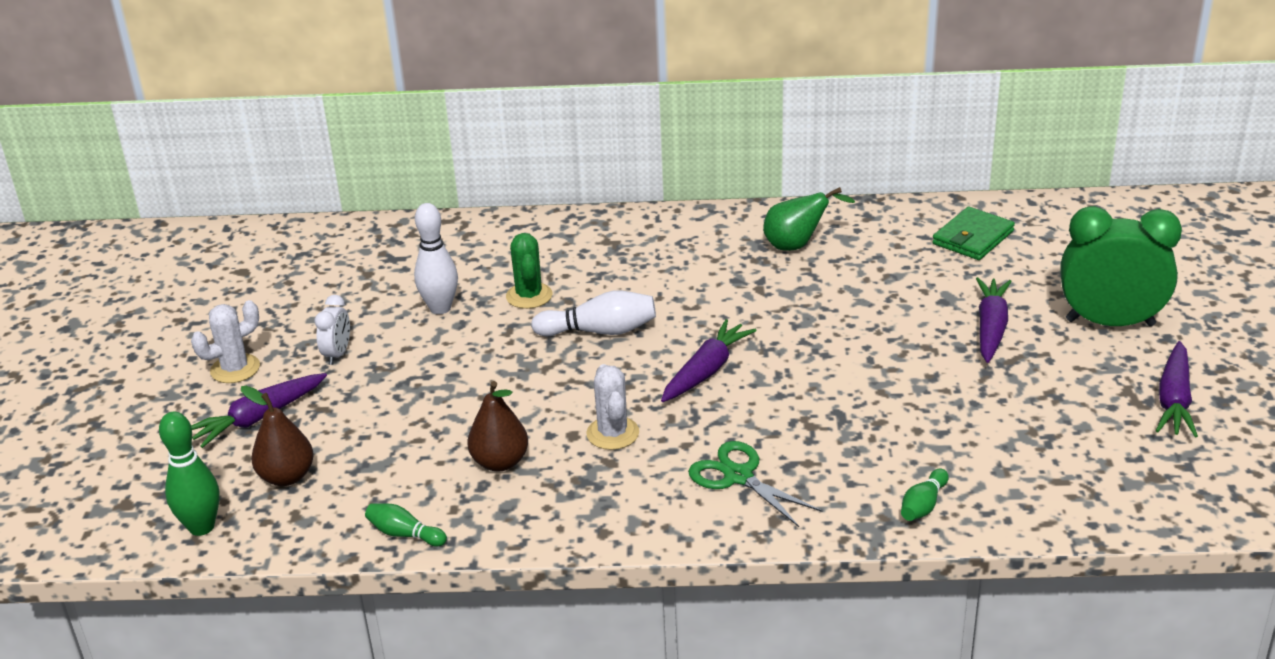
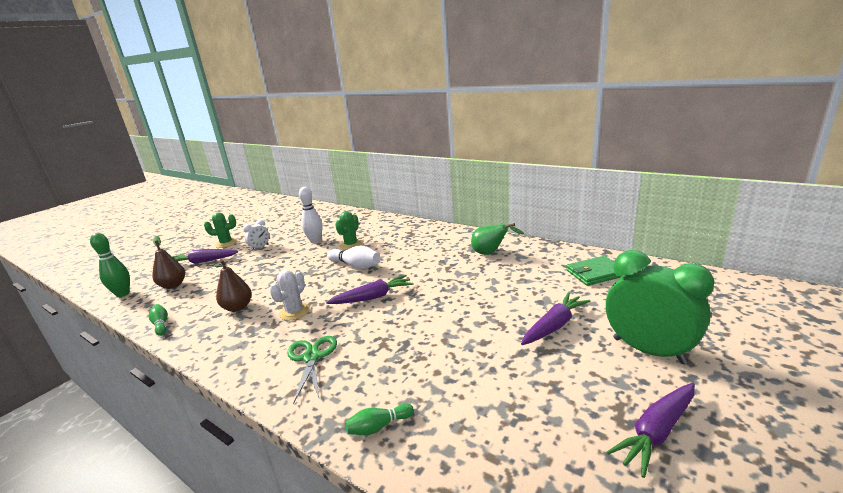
camera: 35 degrees right, 10 degrees down
white cactus [191,300,260,383] -> green cactus [204,213,238,248]

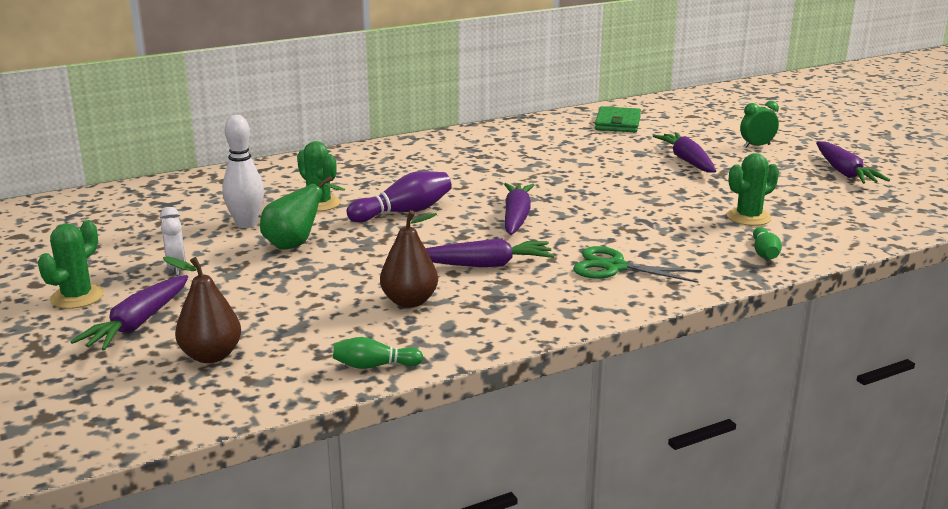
camera: 65 degrees left, 0 degrees up
green bowling pin [90,233,130,297] -> none
white cactus [269,270,310,320] -> purple carrot [426,238,554,267]
white bowling pin [327,246,380,269] -> purple bowling pin [347,171,452,223]
green pear [471,223,524,255] -> green pear moved to [260,176,345,250]
green clock [606,250,714,364] -> green clock [740,101,779,148], size x0.47
none -> green cactus [727,153,779,226]

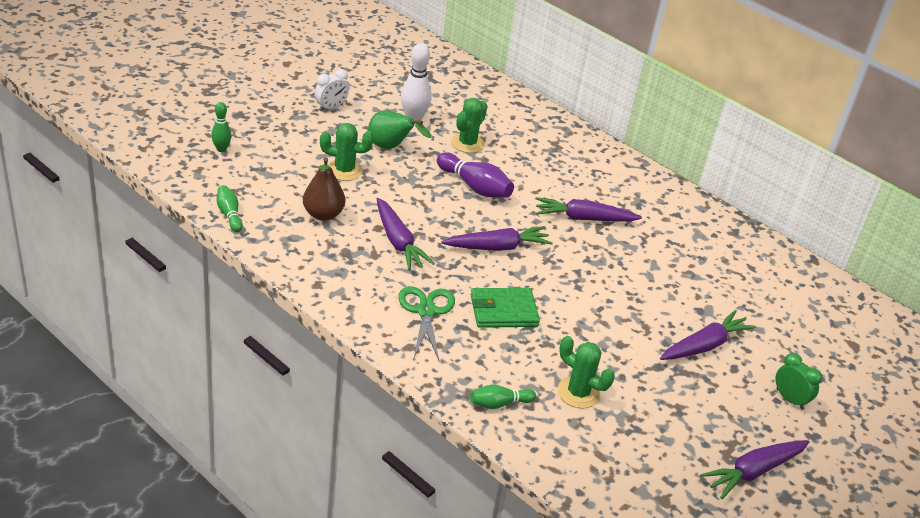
camera: 65 degrees right, 15 degrees up
green cactus [38,220,104,309] -> green cactus moved to [320,123,374,181]
purple carrot [70,275,188,351] -> purple carrot moved to [536,197,642,222]
brown pear [163,256,241,363] -> green bowling pin [211,102,232,152]
green wallet [595,106,641,132] -> green wallet moved to [471,288,540,328]

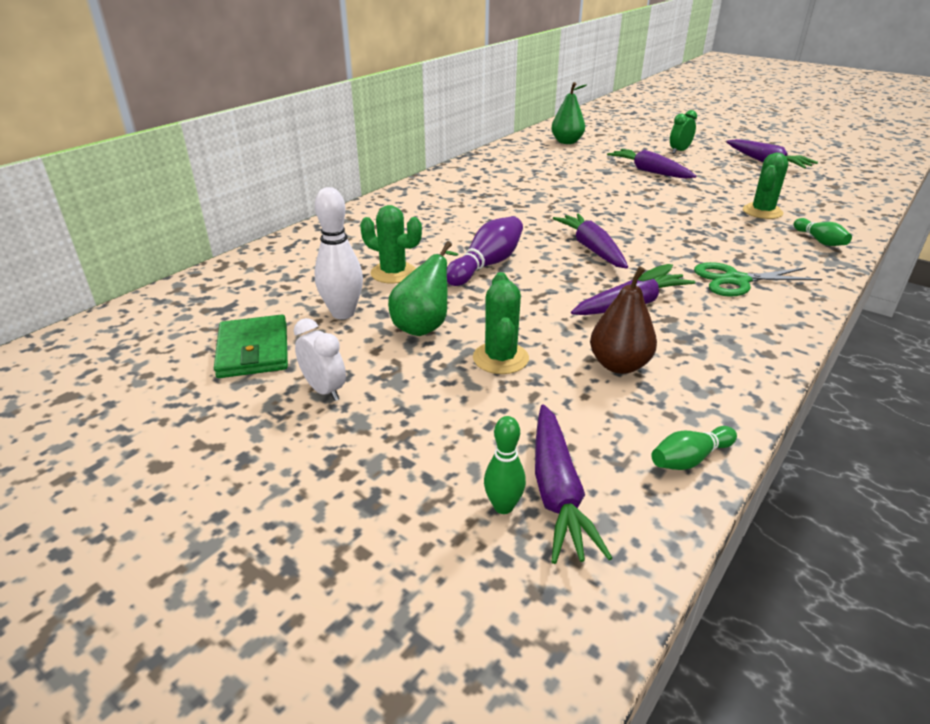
camera: 90 degrees left, 5 degrees down
green wallet [471,288,540,328] -> green wallet moved to [214,315,288,378]
purple carrot [536,197,642,222] -> purple carrot moved to [535,404,612,564]
none -> green pear [551,82,587,144]

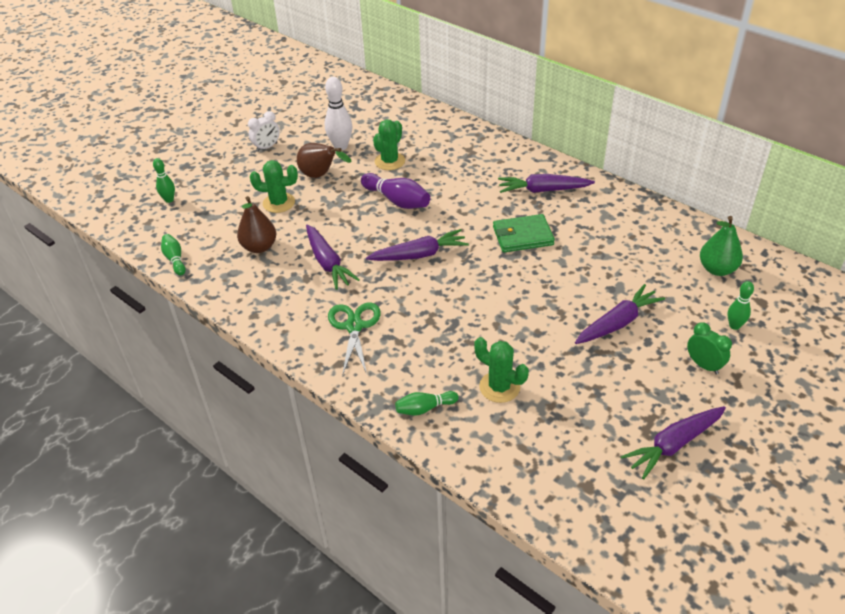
camera: 95 degrees right, 10 degrees up
green wallet [214,315,288,378] -> green wallet moved to [493,214,555,252]
green pear [388,241,459,336] -> brown pear [297,143,351,178]
purple carrot [535,404,612,564] -> purple carrot moved to [498,174,595,193]
none -> green bowling pin [728,281,754,330]

